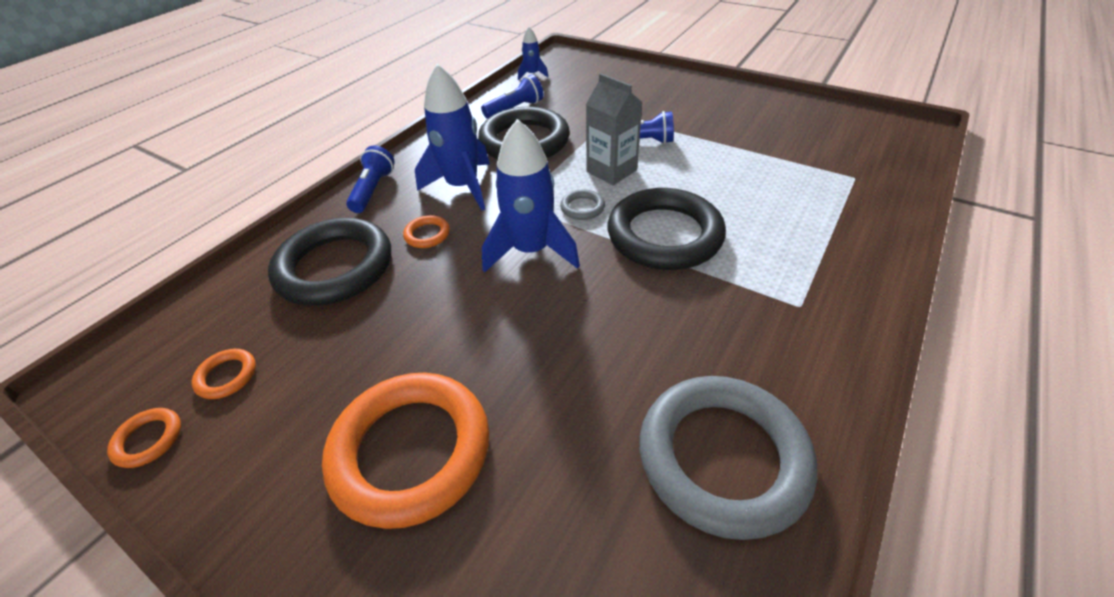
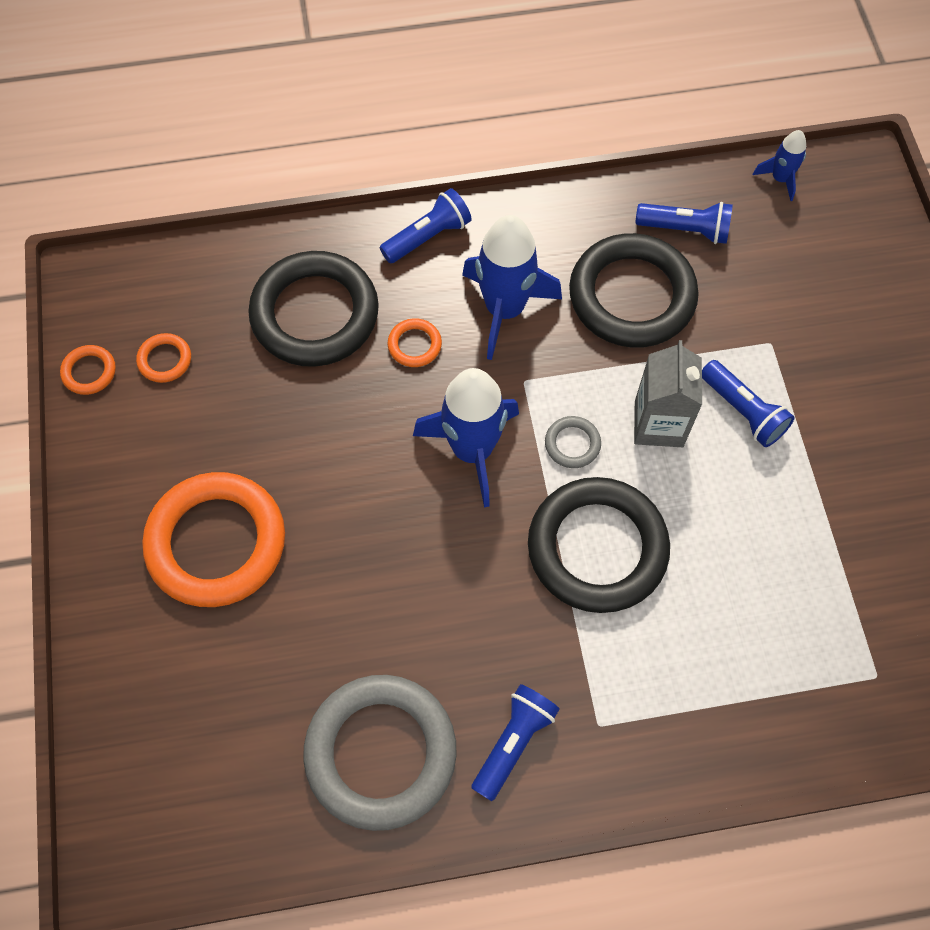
camera: 45 degrees right, 20 degrees up
none -> blue flashlight [471,684,560,801]

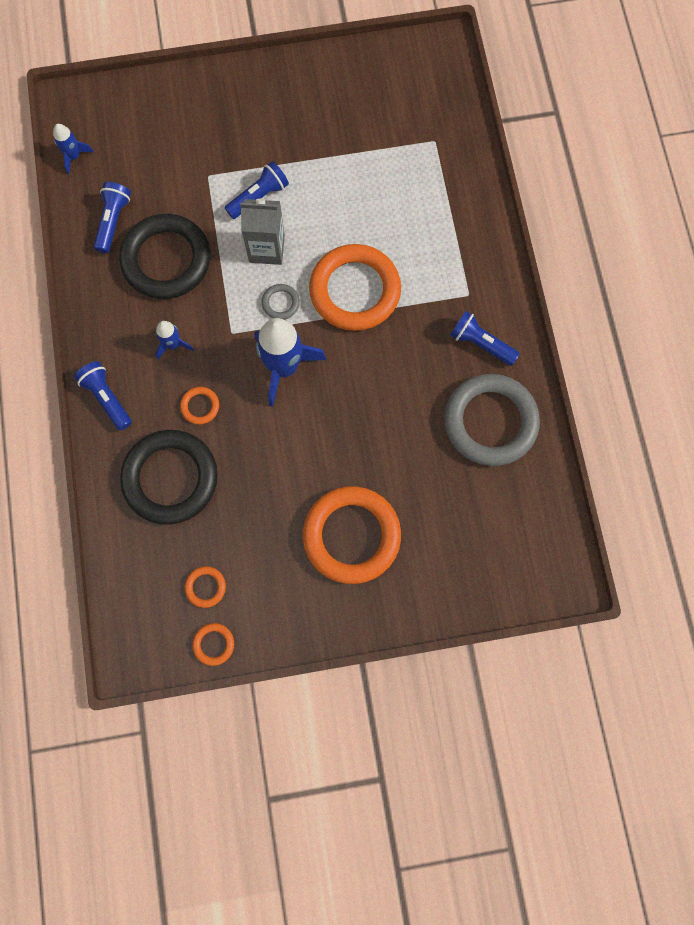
camera: 90 degrees left, 10 degrees up
blue rocket [462,215,562,360] -> blue rocket [156,321,194,359], size x0.50
black ring [528,477,670,613] -> orange ring [309,244,401,331]

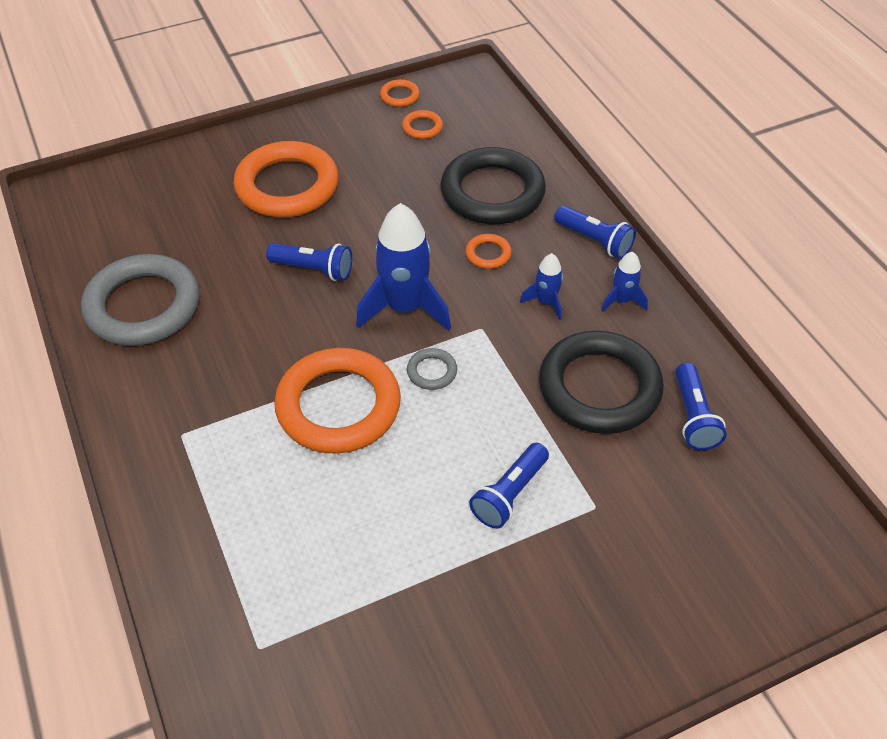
camera: 165 degrees right, 25 degrees down
blue rocket [53,124,94,174] -> blue rocket moved to [601,252,648,312]
grey carton [240,199,285,265] -> none
blue flashlight [450,311,520,366] -> blue flashlight moved to [266,243,352,281]

